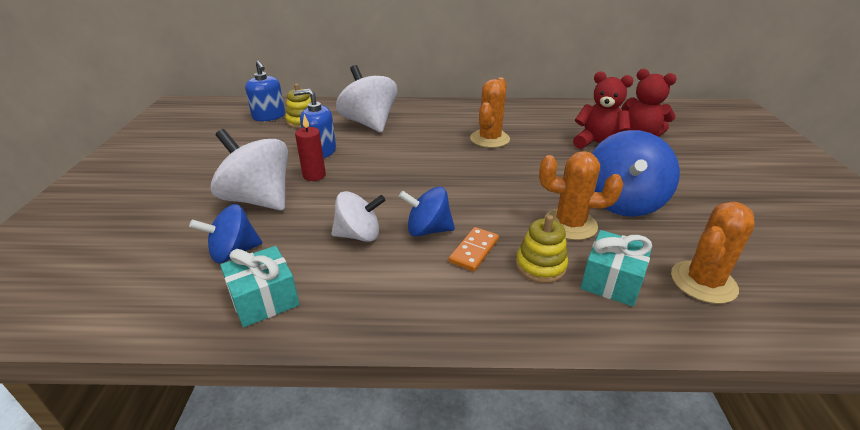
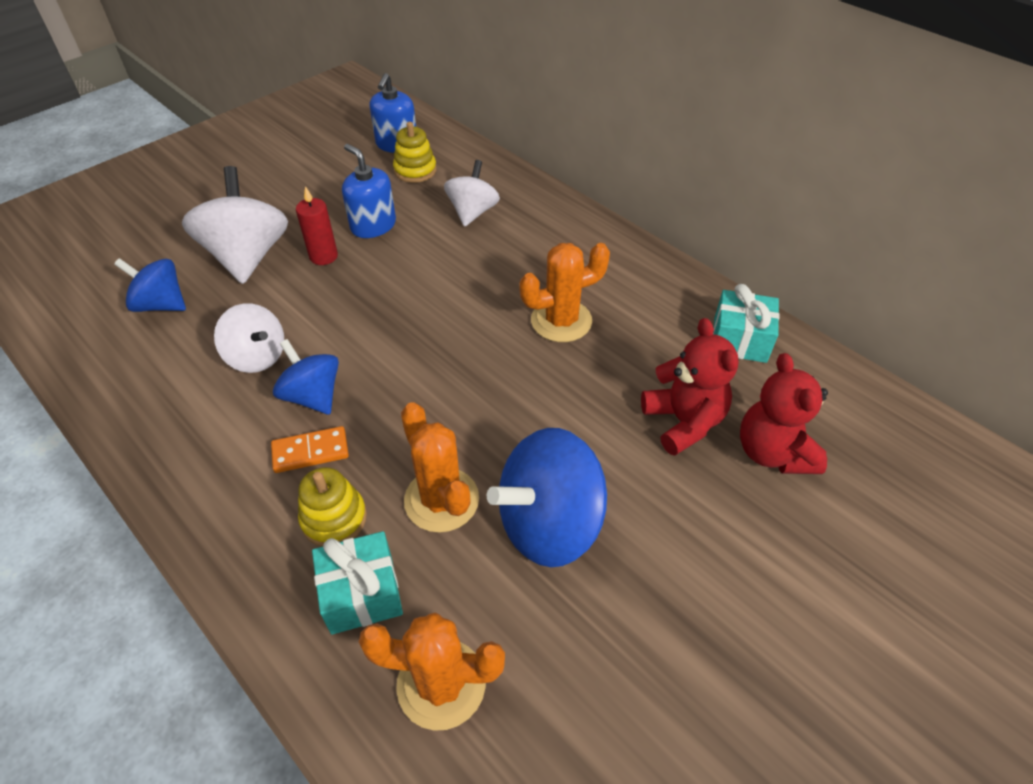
camera: 45 degrees right, 15 degrees up
turquoise gift [220,246,299,327] -> turquoise gift moved to [713,284,780,363]
white spinning top [336,65,397,133] -> white spinning top [444,160,500,227], size x0.62

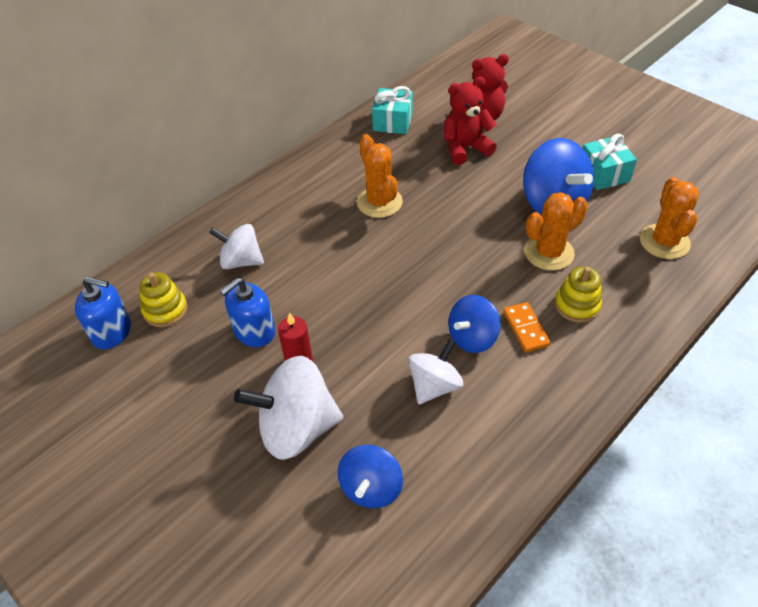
camera: 90 degrees left, 0 degrees up
turquoise gift [312,531,403,635] -> turquoise gift moved to [583,134,637,190]

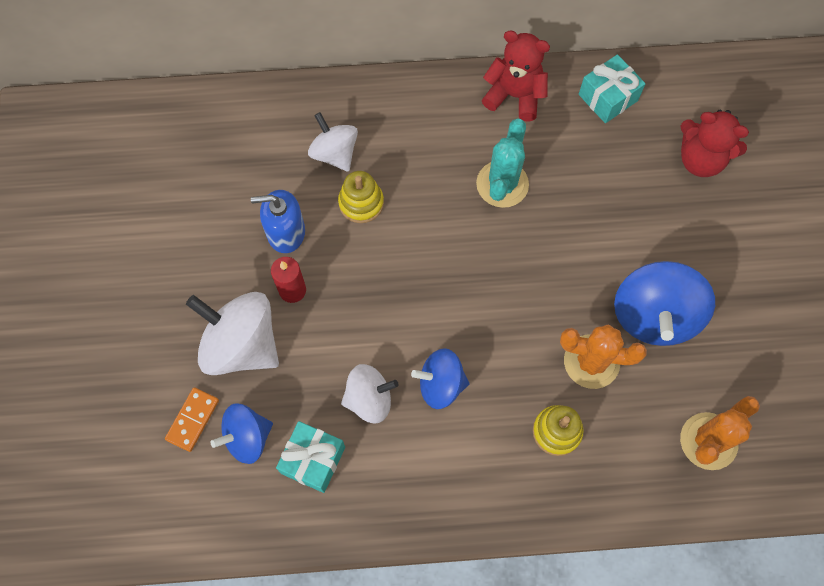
camera: 40 degrees right, 20 degrees up
blue soap dispenser [75,277,131,349] -> none
yellow stacking toy [139,272,188,327] -> yellow stacking toy moved to [338,171,384,223]
orange cactus [357,134,403,218] -> turquoise cactus [476,118,529,208]
red teddy bear [444,76,497,165] -> red teddy bear moved to [482,31,550,122]
orange domino [503,302,551,352] -> orange domino moved to [165,387,219,452]
turquoise gift [583,134,637,190] -> turquoise gift moved to [276,421,345,493]

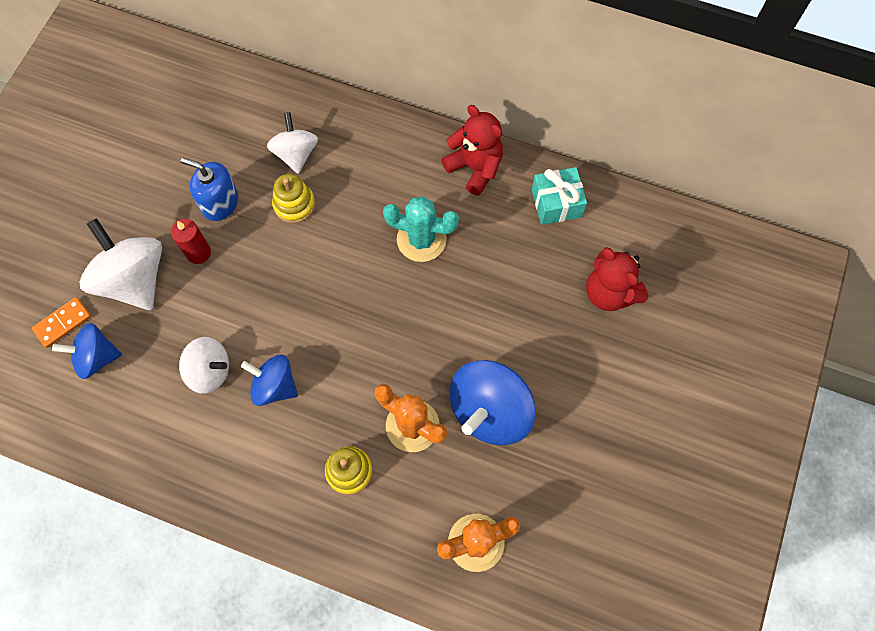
camera: 25 degrees right, 0 degrees up
turquoise gift [276,421,345,493] -> none
turquoise cactus [476,118,529,208] -> turquoise cactus turned 60 degrees clockwise [383,196,459,262]

